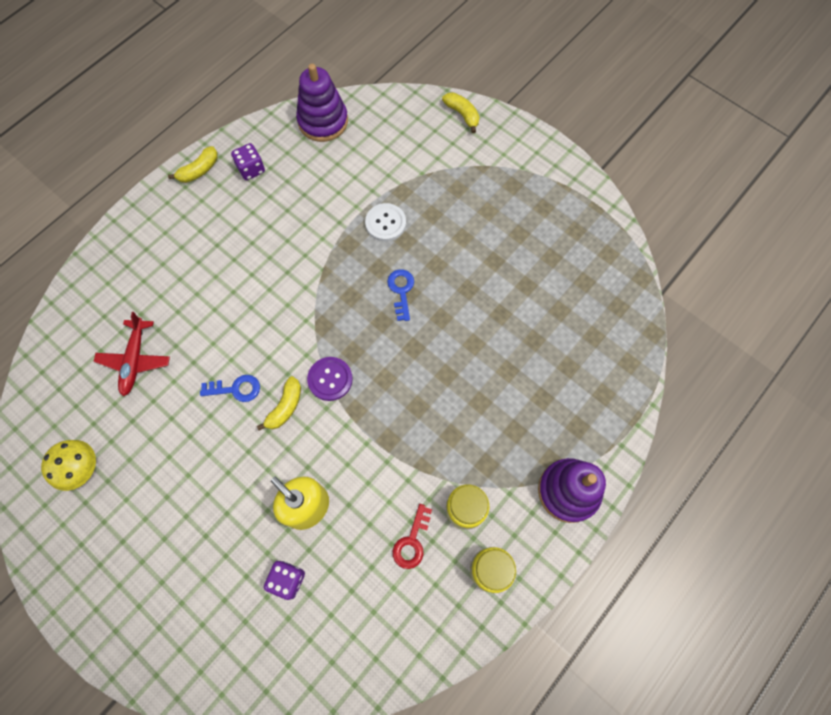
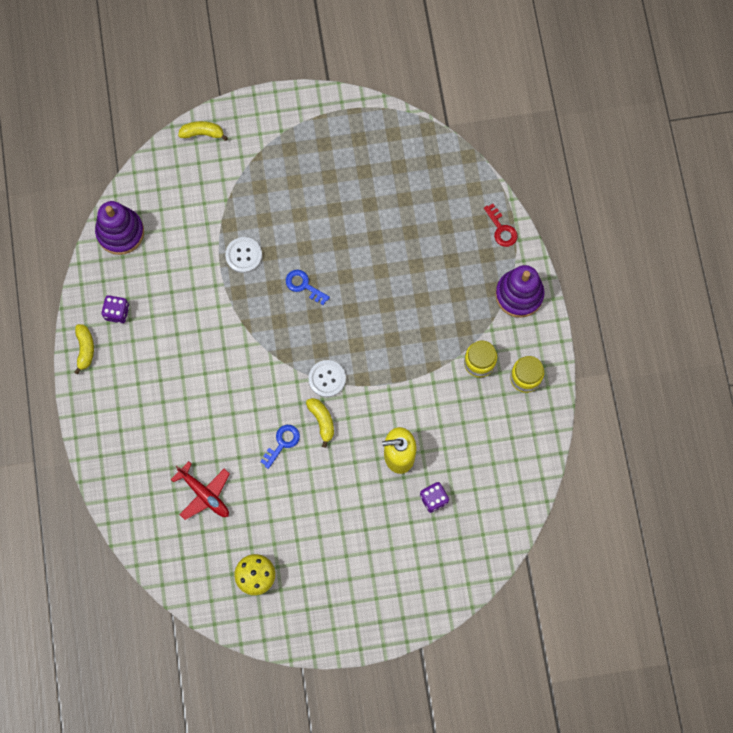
camera: 50 degrees left, 5 degrees up
purple button [307,357,353,401] -> white button [308,360,346,397]
red key [393,504,432,569] -> red key moved to [484,204,518,247]

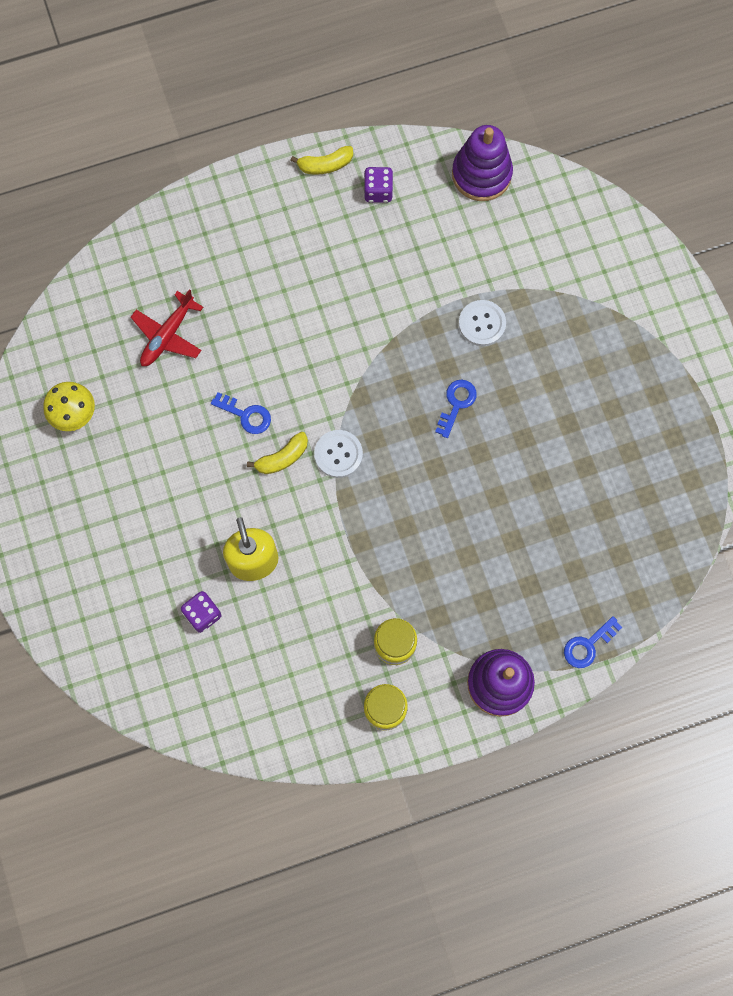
camera: 80 degrees right, 0 degrees up
yellow banana [178,121,228,141] -> none
red key [484,204,518,247] -> blue key [564,616,622,668]

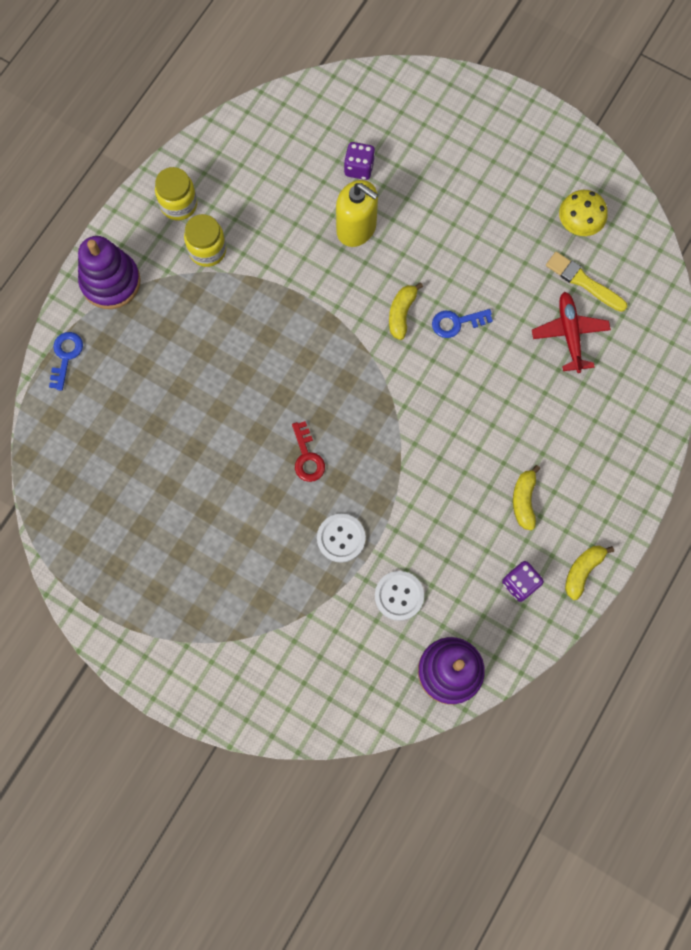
camera: 140 degrees right, 0 degrees up
white button [314,430,363,478] -> white button moved to [375,571,424,621]
blue key [435,379,477,438] -> red key [292,421,325,482]
none -> yellow banana [513,465,540,531]
none -> yellow brush [546,252,627,312]

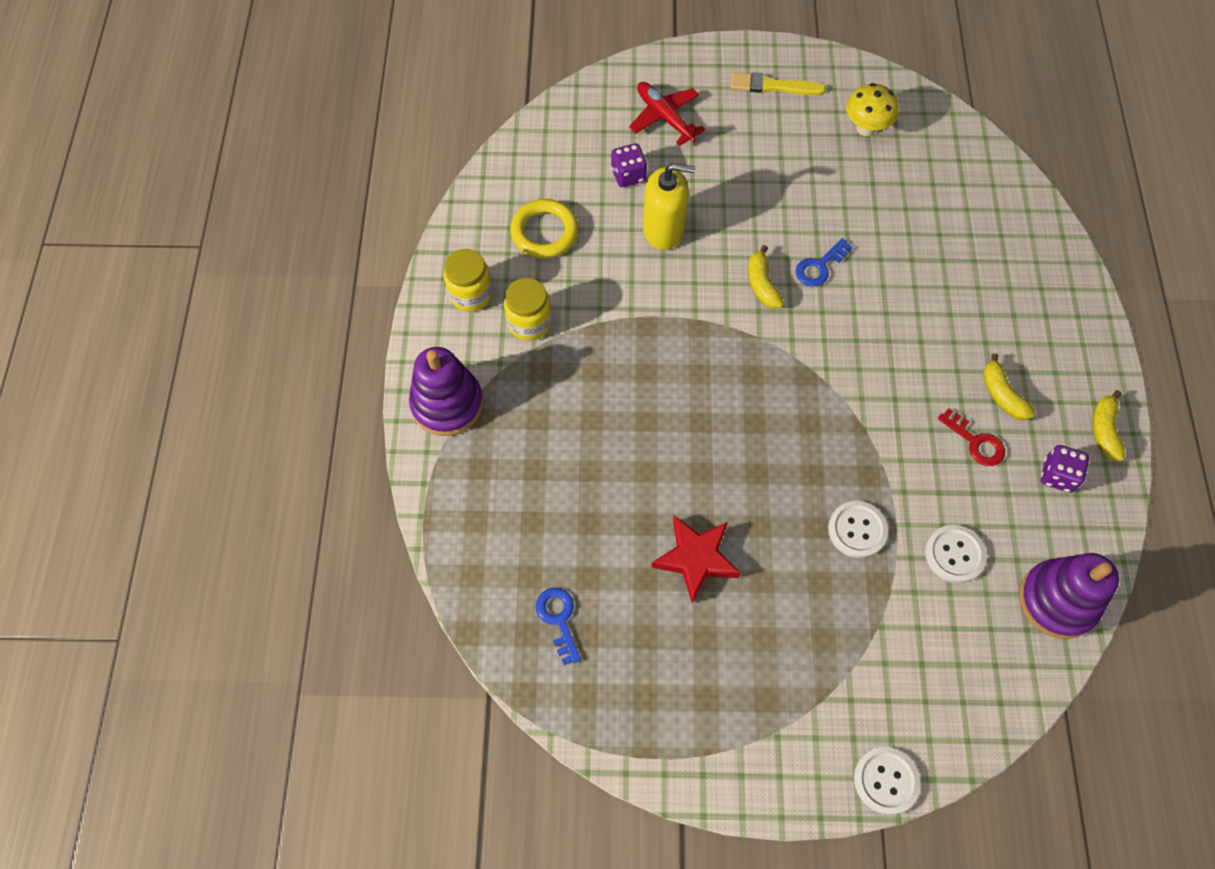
camera: 30 degrees left, 10 degrees down
blue key [49,332,83,391] -> blue key moved to [536,587,581,665]
red key [292,421,325,482] -> red key moved to [938,408,1005,466]
red plane [532,292,611,373] -> red plane moved to [629,82,705,146]
yellow brush [546,252,627,312] -> yellow brush moved to [731,72,826,95]
none -> yellow ring [510,199,579,258]
none -> red star [651,516,741,603]
none -> white button [854,747,920,815]

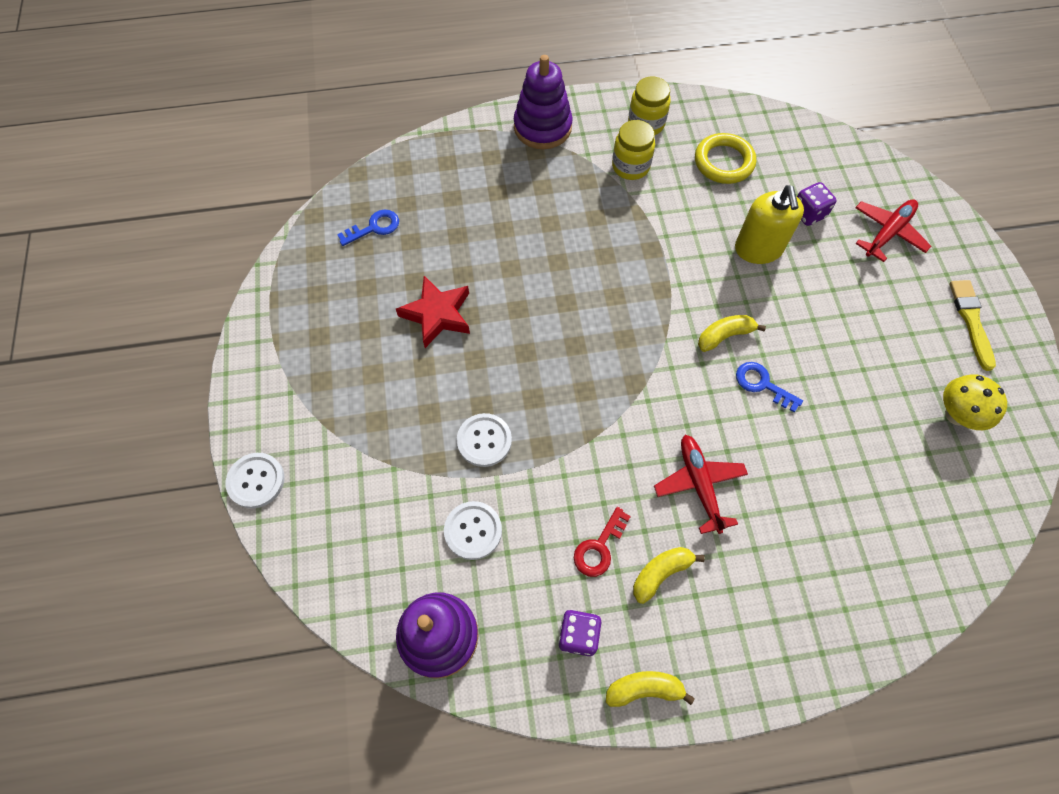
camera: 80 degrees right, 0 degrees up
none -> red plane [654,435,748,534]

